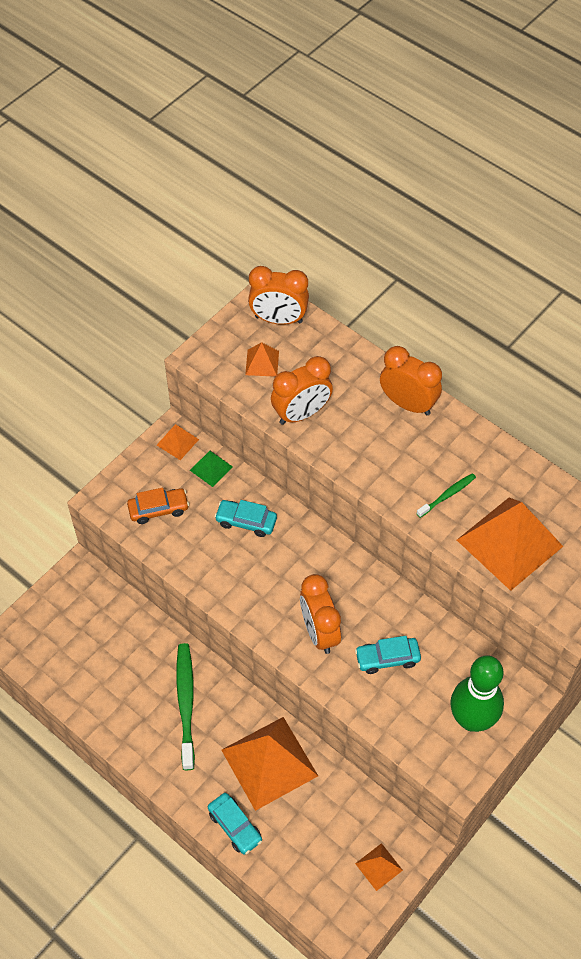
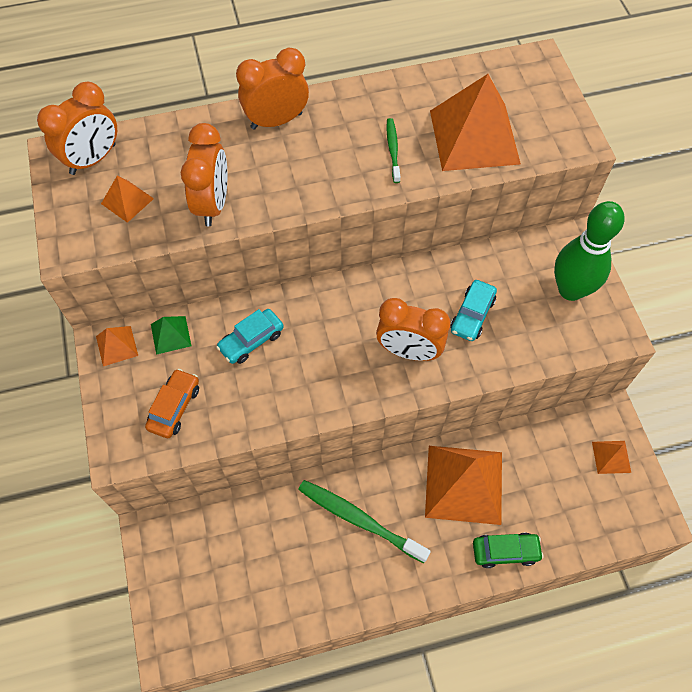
camera: 55 degrees left, 5 degrees up
turquoise car [208,793,262,855] -> green car [473,533,544,568]

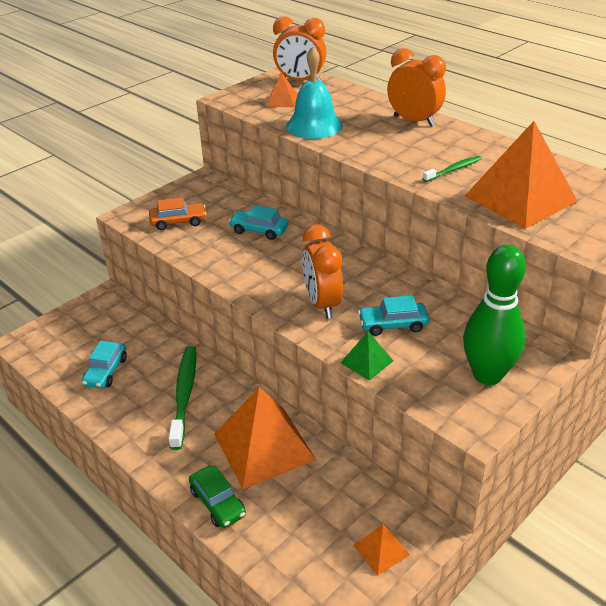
camera: 60 degrees right, 25 degrees down
orange pyramid [96,326,138,366] -> none
green pyramid [151,316,191,355] -> green pyramid moved to [341,331,393,381]
orange clock [181,123,227,226] -> turquoise bell [286,47,343,139]
none -> turquoise car [82,341,127,389]

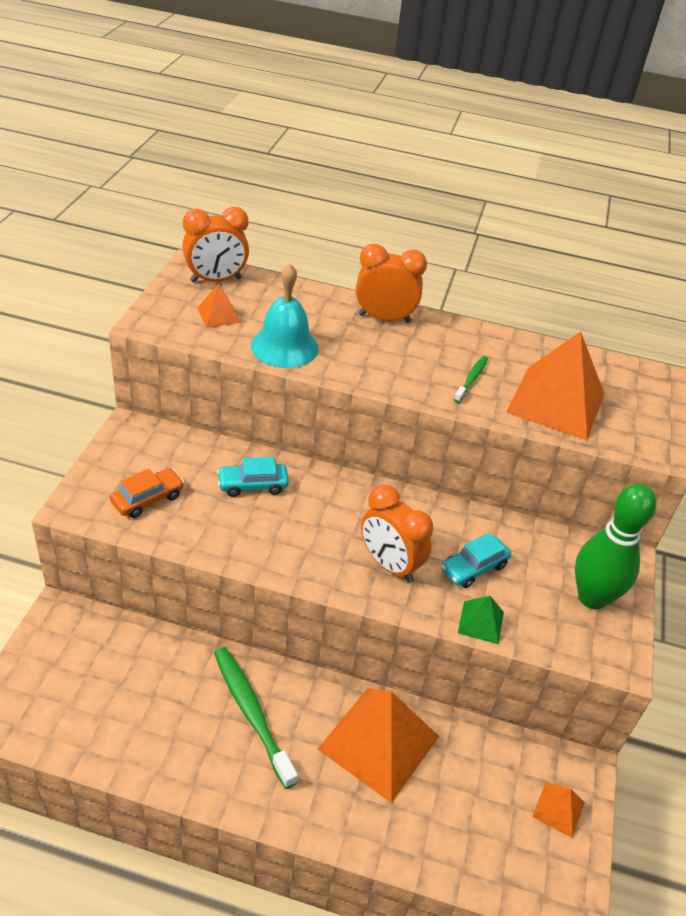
camera: 35 degrees left, 5 degrees up
turquoise car [82,341,127,389] -> none
green car [189,465,246,528] -> none

